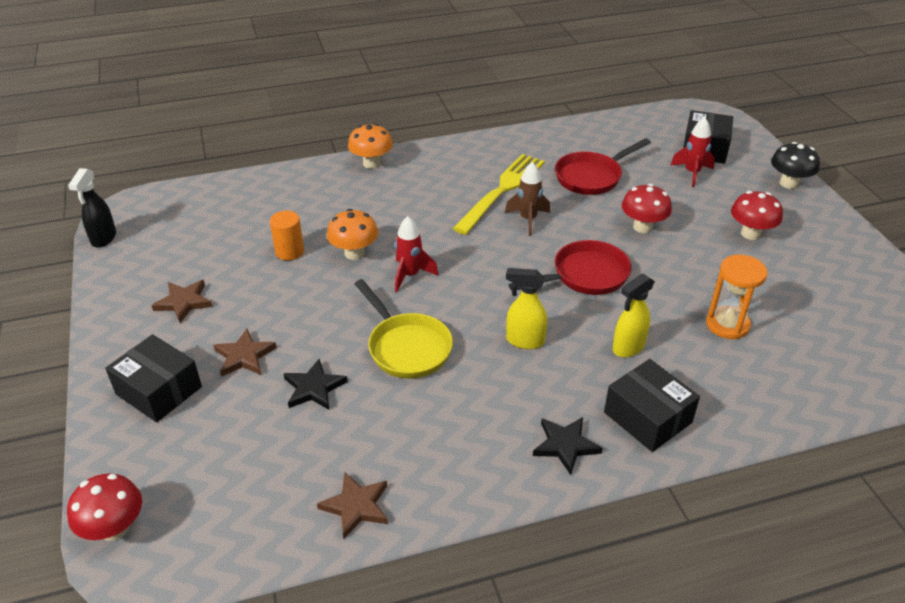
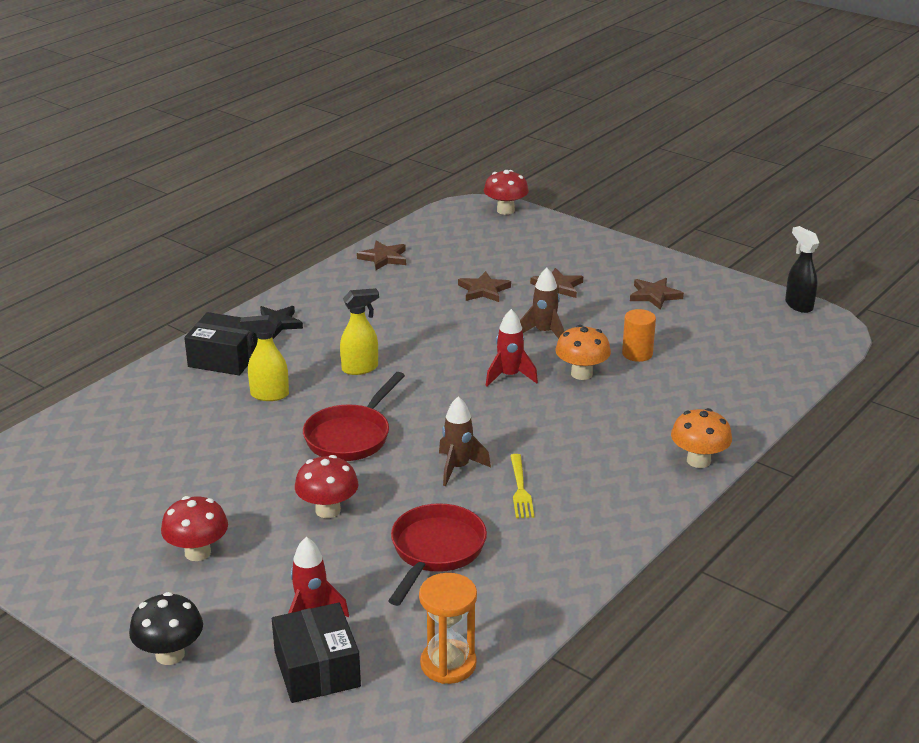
camera: 145 degrees right, 10 degrees down
black box [105,334,202,422] -> none
black star [284,359,348,410] -> brown star [458,271,511,302]
yellow pan [355,279,453,379] -> none
yellow fork [453,154,545,235] -> yellow fork [510,454,534,518], size x0.51
yellow spray bottle [612,274,655,357] -> yellow spray bottle turned 105 degrees counterclockwise [240,315,289,401]
orange hourglass [706,255,768,339] -> orange hourglass moved to [419,573,477,684]
none -> brown rocket [520,268,564,339]

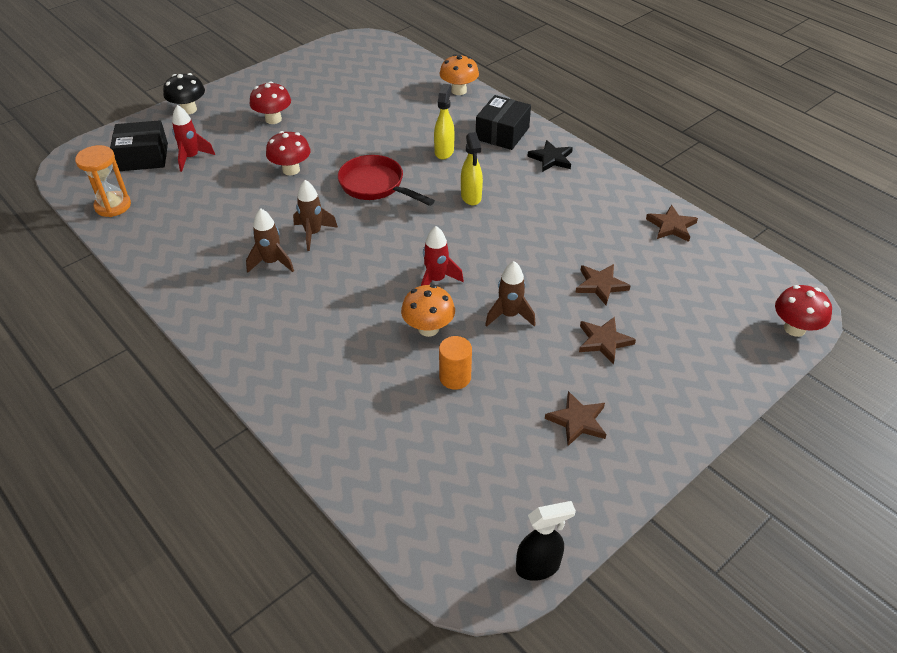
camera: 100 degrees right, 15 degrees up
red pan [388,503,487,606] -> none
yellow fork [510,454,534,518] -> brown rocket [246,208,294,273]
orange mushroom [671,408,732,468] -> orange mushroom moved to [439,54,479,95]

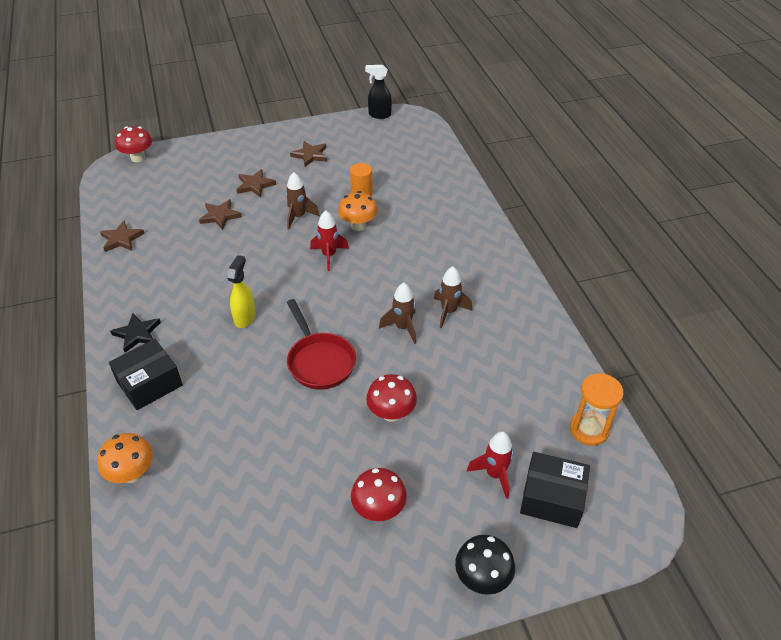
camera: 155 degrees left, 0 degrees up
yellow spray bottle [434,84,455,160] -> none

